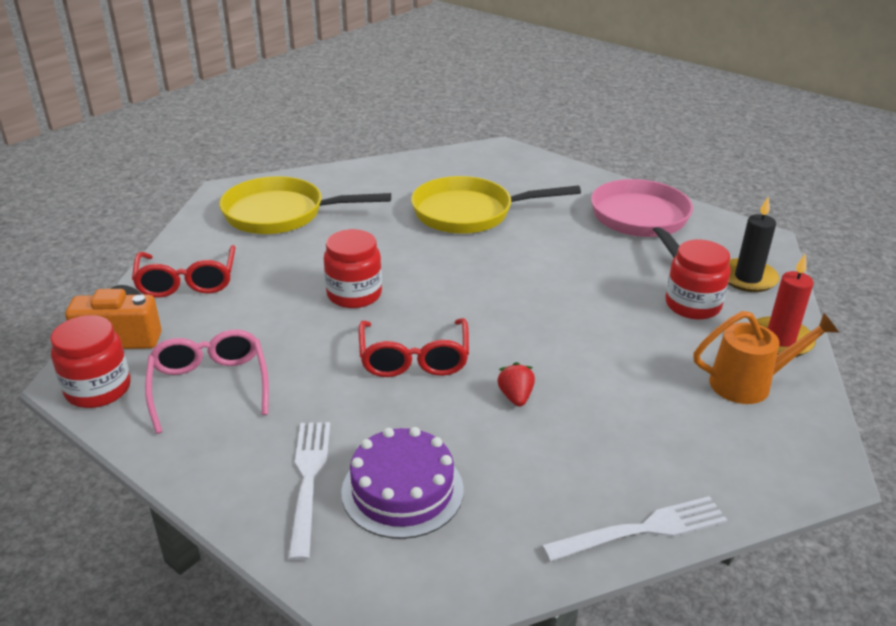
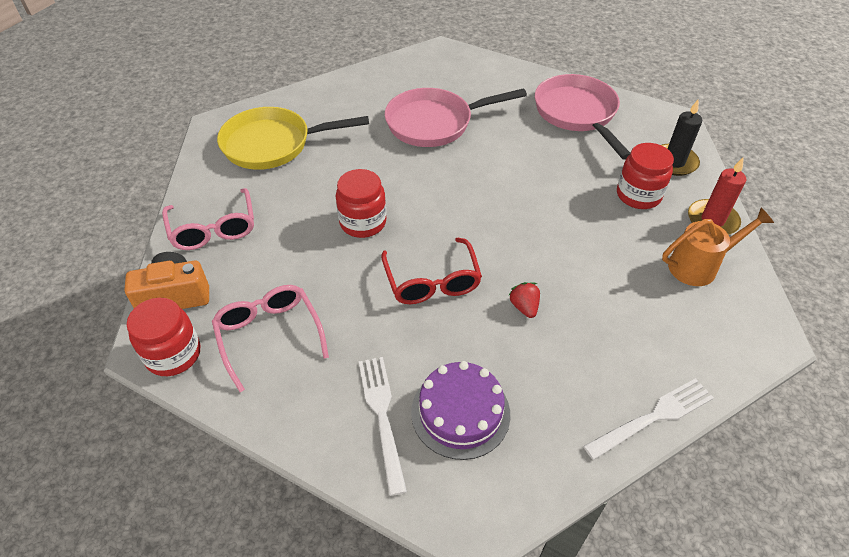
camera: 10 degrees left, 15 degrees up
red glasses [132,245,236,298] -> pink glasses [162,188,254,250]
yellow pan [411,176,581,234] -> pink pan [385,88,527,147]

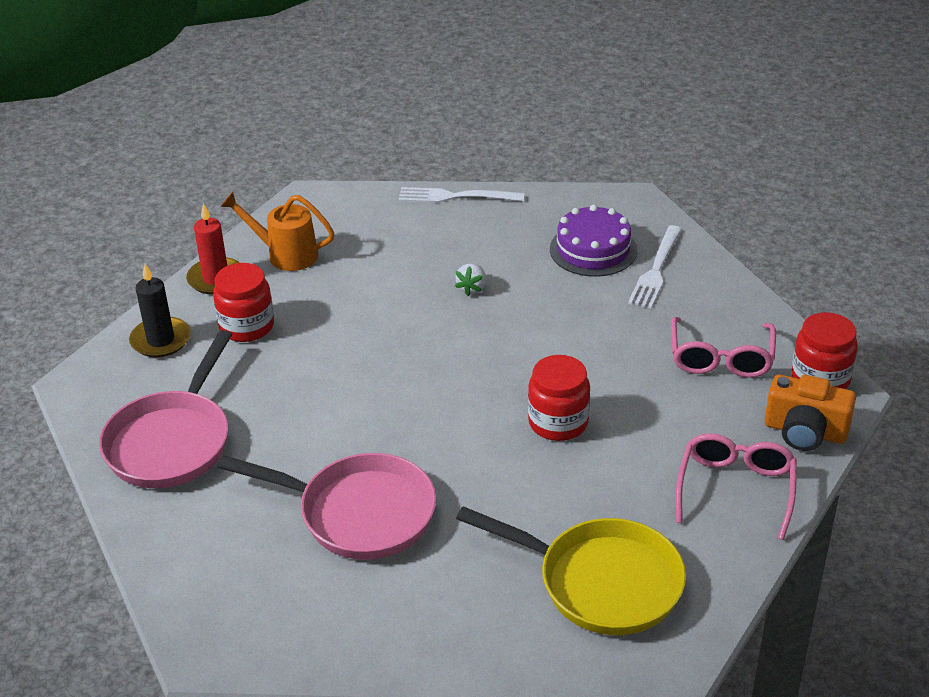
camera: 145 degrees left, 10 degrees down
red glasses [381,238,482,304] -> none
red strawberry [508,282,540,318] -> white strawberry [455,264,486,296]

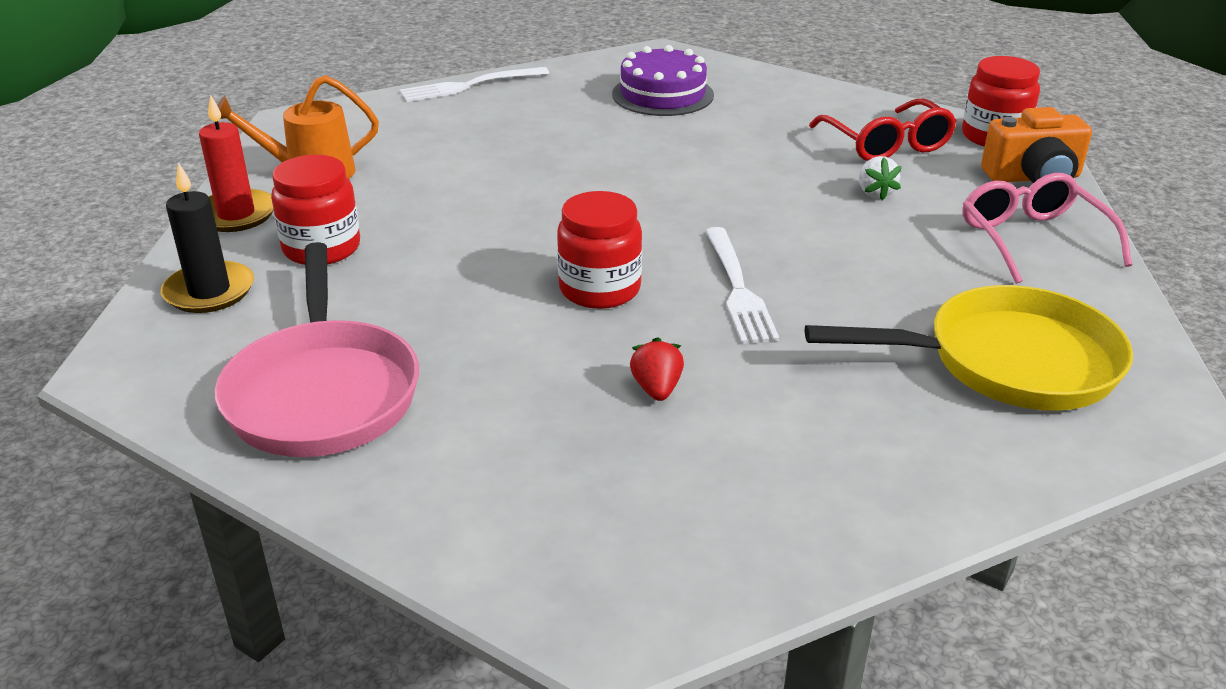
camera: 30 degrees left, 5 degrees down
pink pan [217,453,436,560] -> red strawberry [630,337,684,401]
white strawberry [455,264,486,296] -> white strawberry moved to [859,156,902,201]
red jar [528,355,590,441] -> red jar moved to [557,191,642,309]
white fork [628,225,682,309] -> white fork moved to [705,227,780,344]
pink glasses [671,317,776,378] -> red glasses [809,99,957,161]

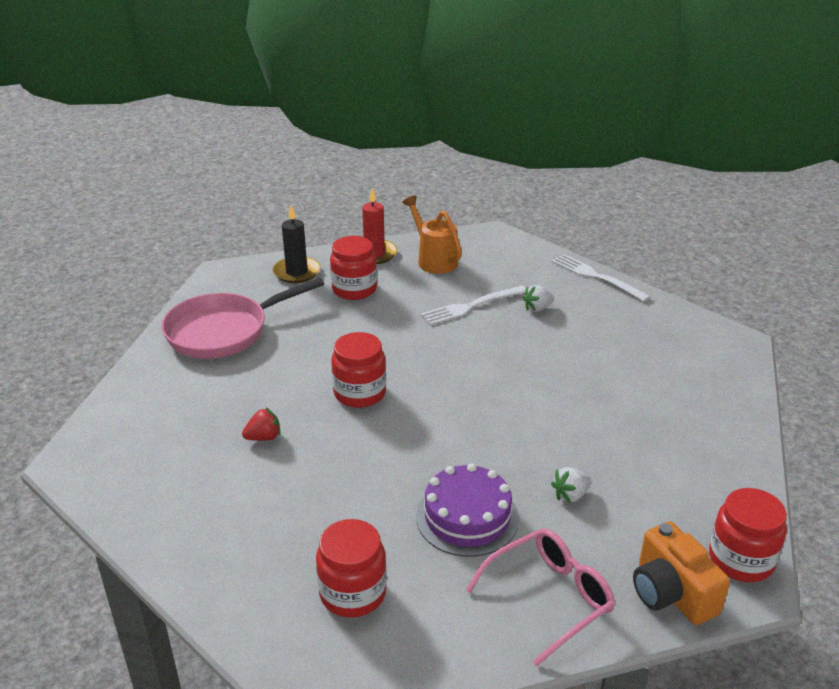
camera: 70 degrees right, 0 degrees up
purple cake [612,45,714,116] -> purple cake moved to [416,463,519,557]
white fork [705,227,780,344] -> white fork moved to [420,286,526,325]
yellow pan [805,285,1133,411] -> red jar [316,519,387,618]
red glasses [809,99,957,161] -> none
none -> white strawberry [523,285,554,312]

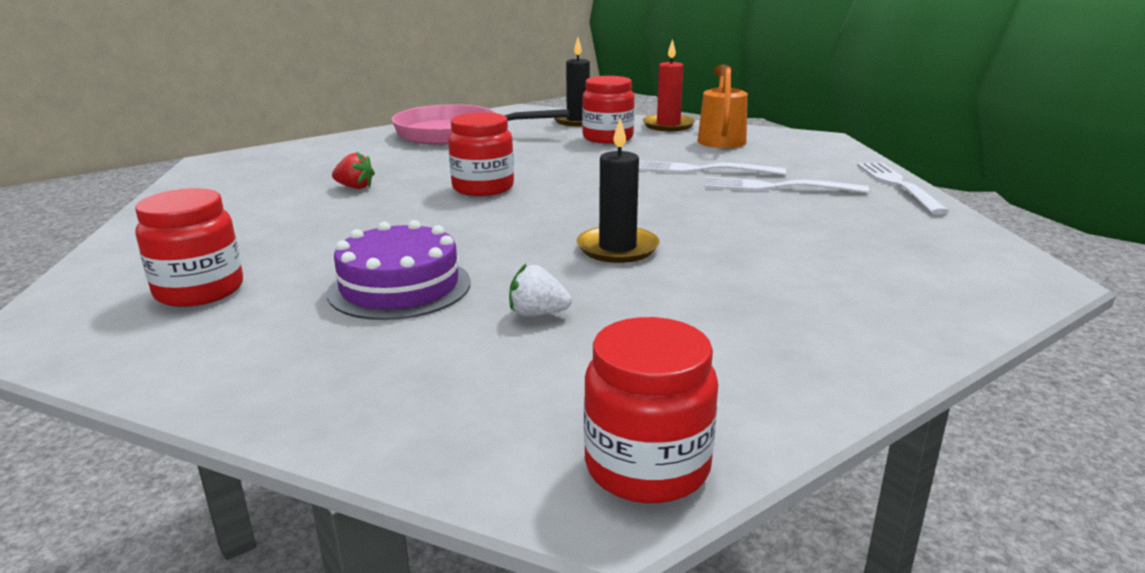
camera: 40 degrees right, 10 degrees down
pink glasses [466,528,615,666] -> none
white strawberry [523,285,554,312] -> white fork [705,177,869,193]
orange camera [633,521,730,625] -> none
none -> black candle [577,118,659,263]

